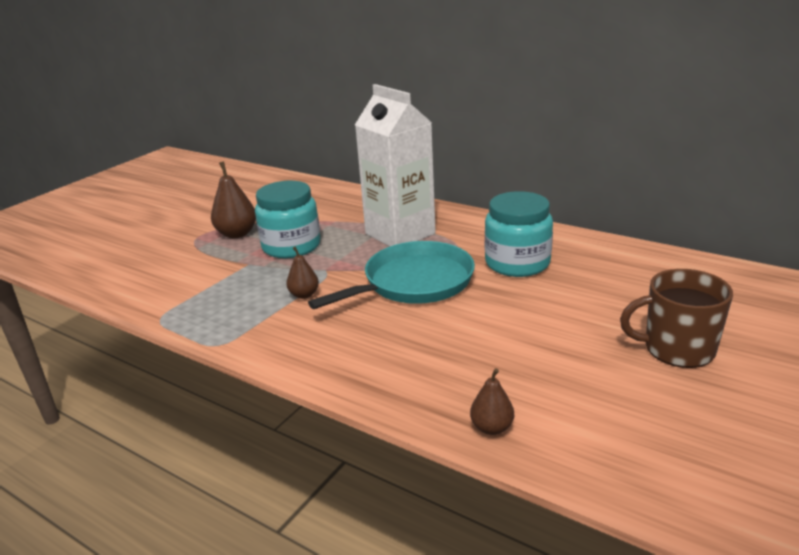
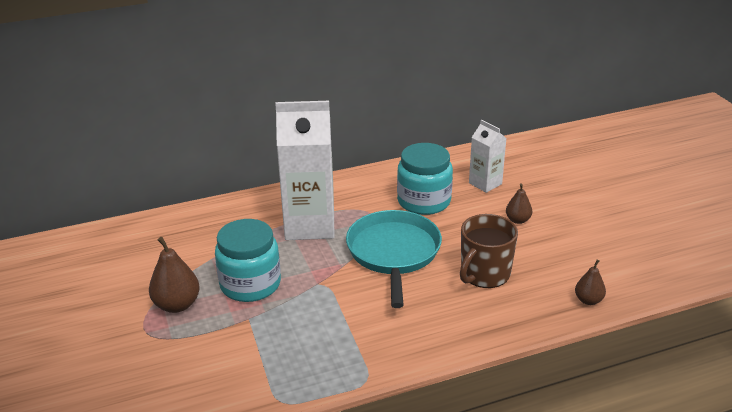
camera: 55 degrees left, 5 degrees up
brown pear [286,247,319,299] -> brown pear moved to [506,183,532,224]
brown mug [620,269,733,368] -> brown mug moved to [460,214,518,288]
none -> white carton [469,120,507,193]

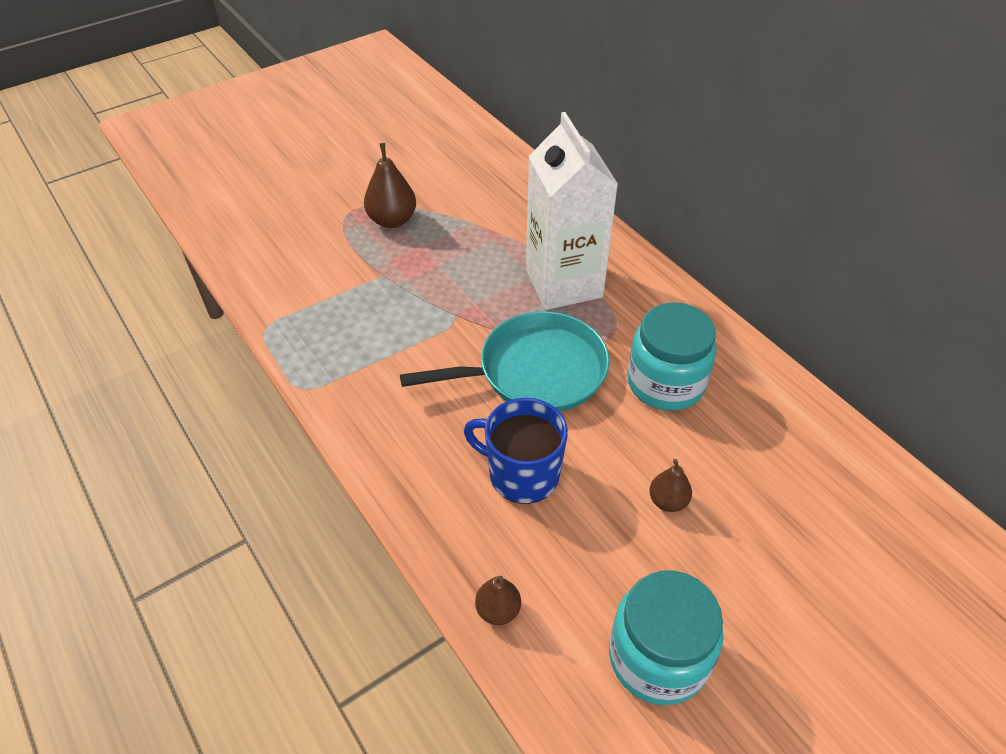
camera: 75 degrees right, 15 degrees up
turquoise jar [215,219,281,302] -> turquoise jar moved to [609,570,723,705]
brown mug [460,214,518,288] -> blue mug [464,398,568,504]
white carton [469,120,507,193] -> none

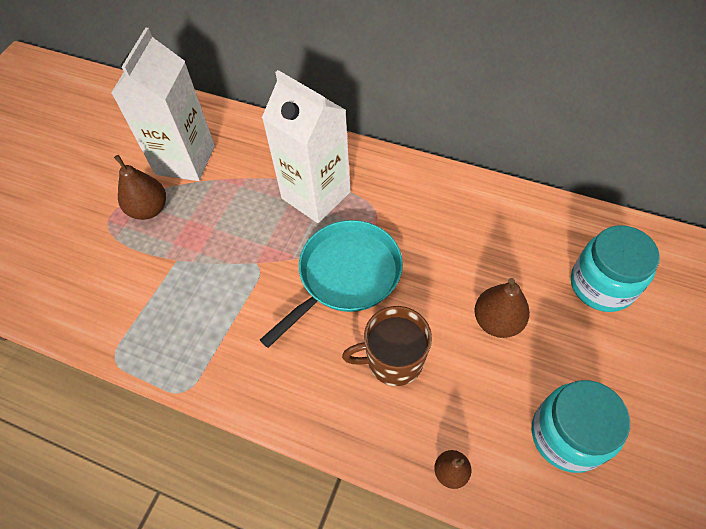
camera: 30 degrees left, 10 degrees up
blue mug [464,398,568,504] -> brown mug [342,306,432,386]
turquoise jar [627,302,716,411] -> turquoise jar moved to [571,225,660,312]
brown pear [649,459,692,512] -> brown pear [474,278,530,338], size x1.66
none -> white carton [111,28,215,181]

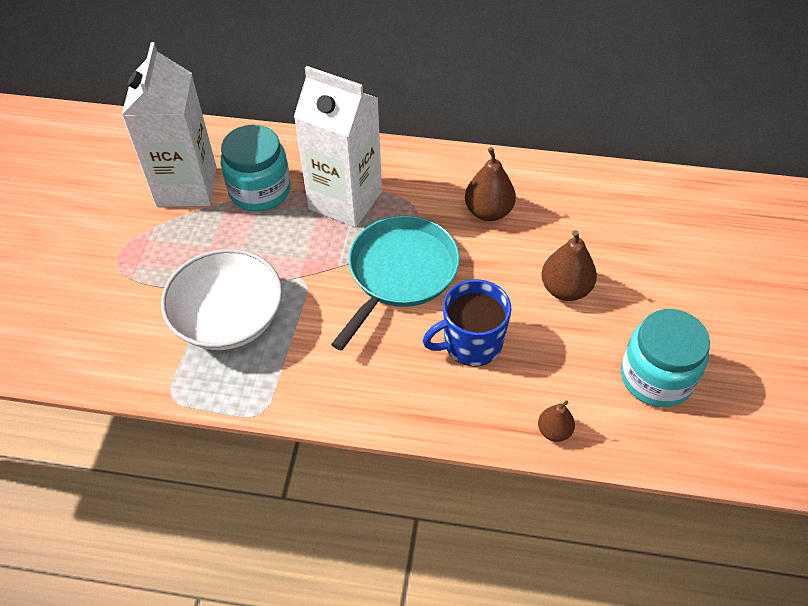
camera: 15 degrees left, 5 degrees down
brown pear [114,155,166,220] -> brown pear moved to [465,147,516,221]
brown mug [342,306,432,386] -> blue mug [423,279,512,366]
turquoise jar [571,225,660,312] -> turquoise jar moved to [221,125,291,211]
none -> white bowl [161,249,282,350]

